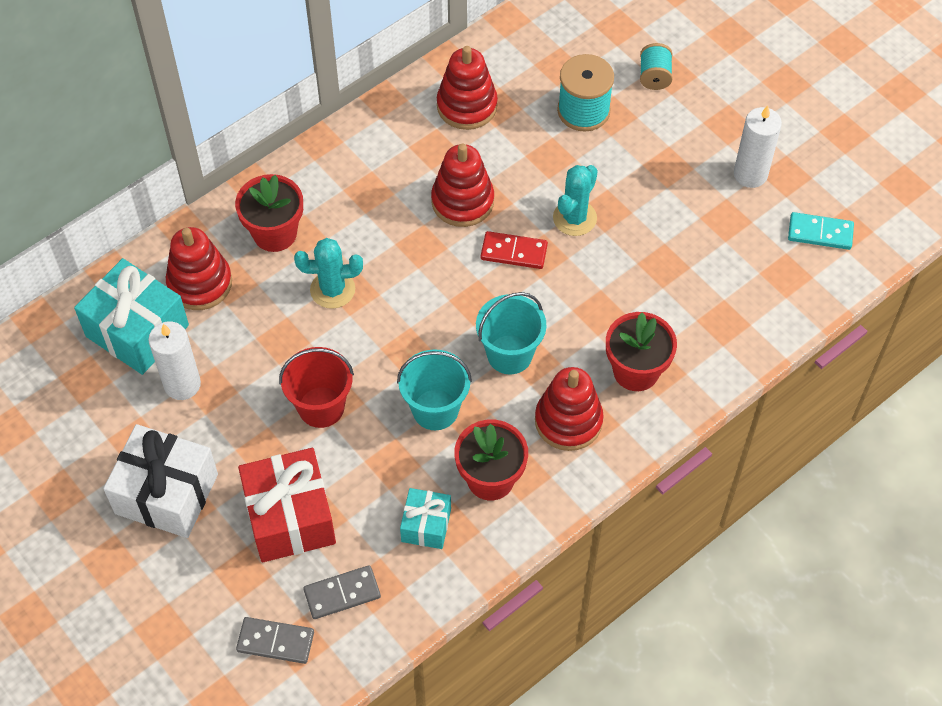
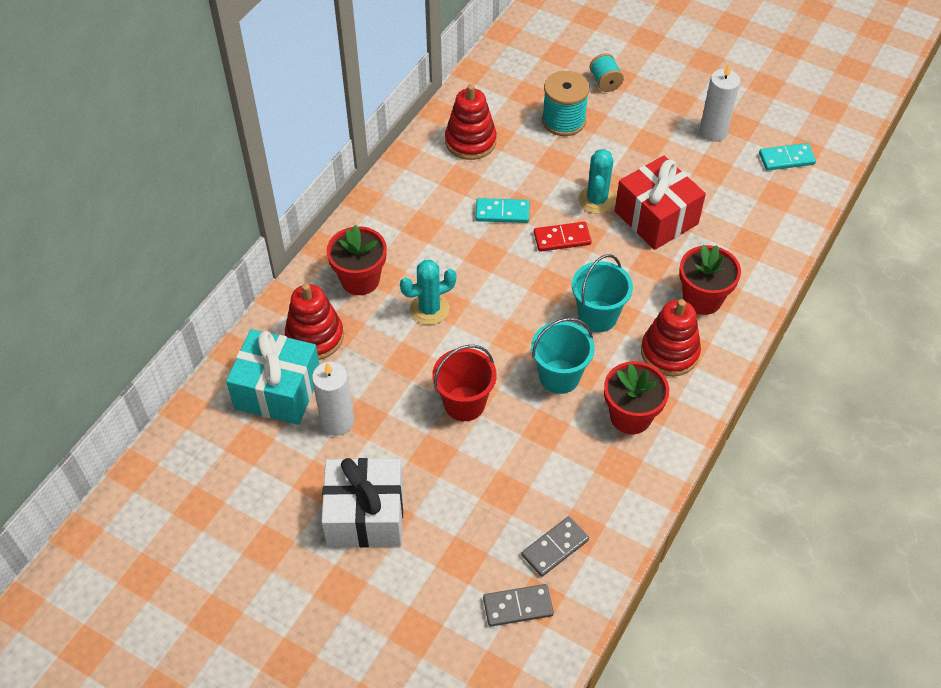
camera: 20 degrees left, 5 degrees down
red gift [238,448,336,562] -> red gift moved to [615,156,706,250]
turquoise gift [400,488,451,549] -> none
red stacking toy [431,144,494,227] -> turquoise domino [476,198,529,223]

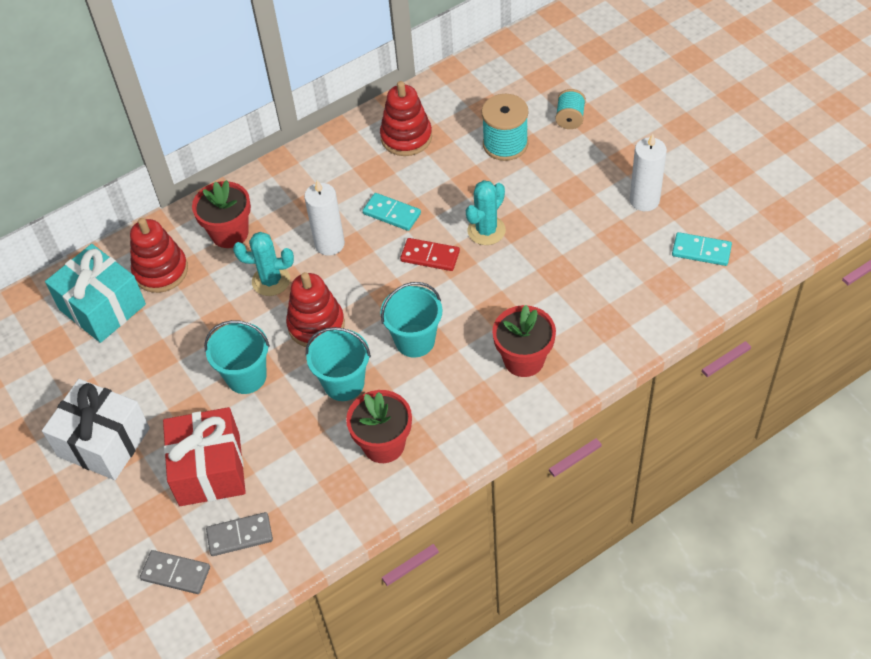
camera: 30 degrees right, 0 degrees up
white candle [312,362,354,436] -> white candle moved to [304,180,345,256]
red bucket [432,345,497,421] -> turquoise bucket [204,320,270,394]
red gift [615,156,706,250] -> red gift moved to [163,407,246,506]
red stacking toy [641,299,701,376] -> red stacking toy moved to [286,272,345,347]

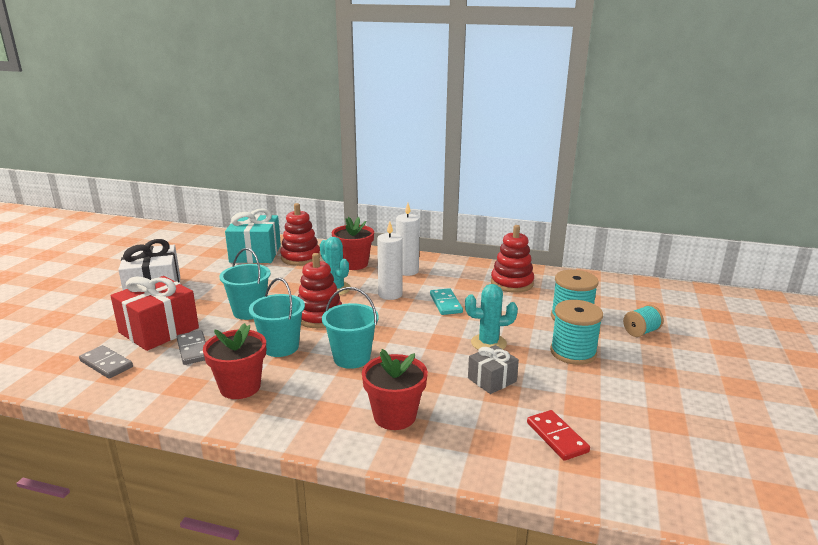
camera: 45 degrees right, 30 degrees down
grey domino [140,550,210,594] -> grey domino moved to [177,330,206,365]
red domino [400,238,460,271] -> red domino moved to [527,410,590,461]
white candle [630,134,667,211] -> white candle moved to [396,203,420,276]
turquoise domino [672,232,732,266] -> none
none -> grey gift [468,345,519,394]
none -> turquoise spool [550,300,603,365]

